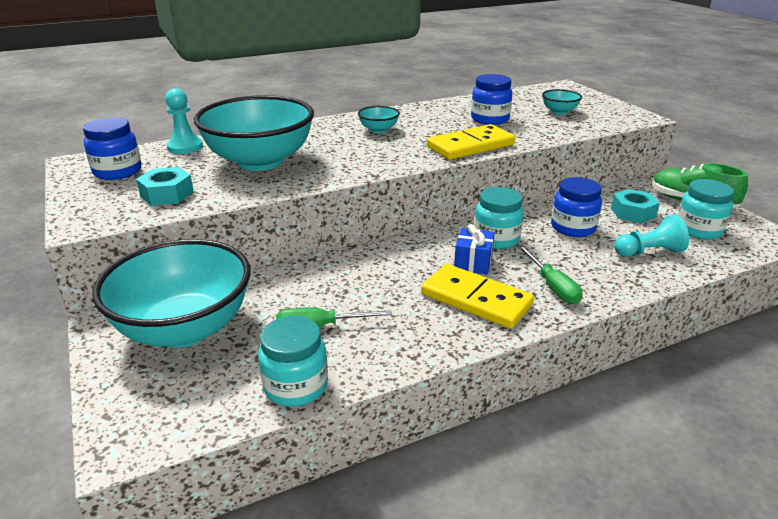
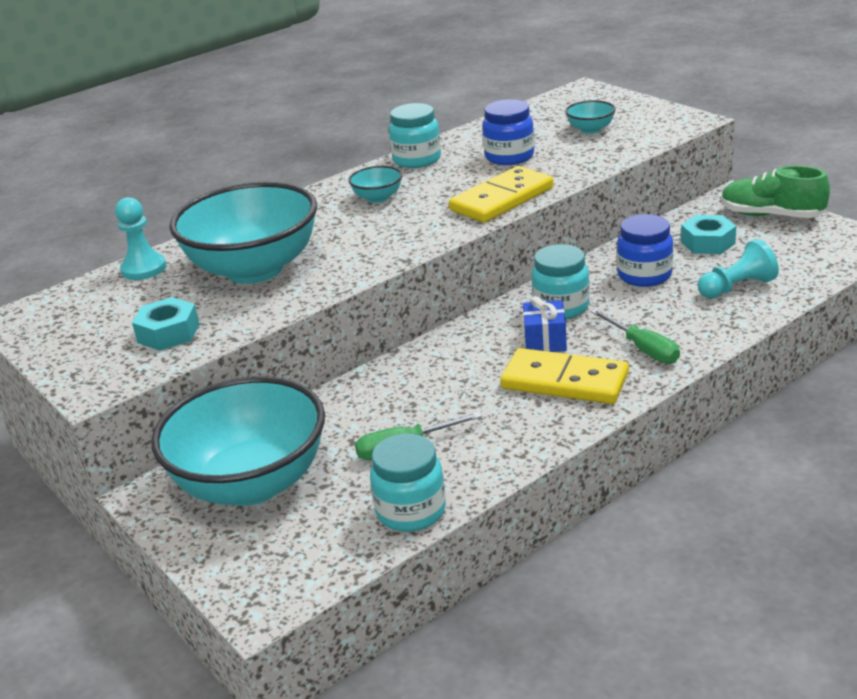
camera: 10 degrees left, 0 degrees up
blue jar [83,117,141,180] -> none
turquoise jar [677,179,734,239] -> turquoise jar moved to [389,103,441,168]

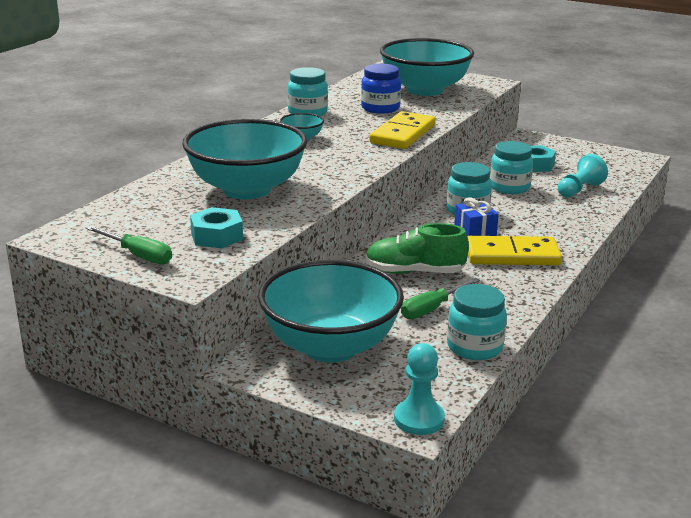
camera: 25 degrees left, 5 degrees down
turquoise pawn [115,197,166,280] -> turquoise pawn moved to [394,343,445,435]
turquoise bowl [565,100,616,134] -> turquoise bowl [380,38,474,96], size x2.42
green screwdriver [590,309,680,364] -> green screwdriver moved to [86,226,172,265]
blue jar [617,214,673,287] -> turquoise jar [490,141,533,194]
green shoe [721,166,830,218] -> green shoe moved to [365,223,469,274]

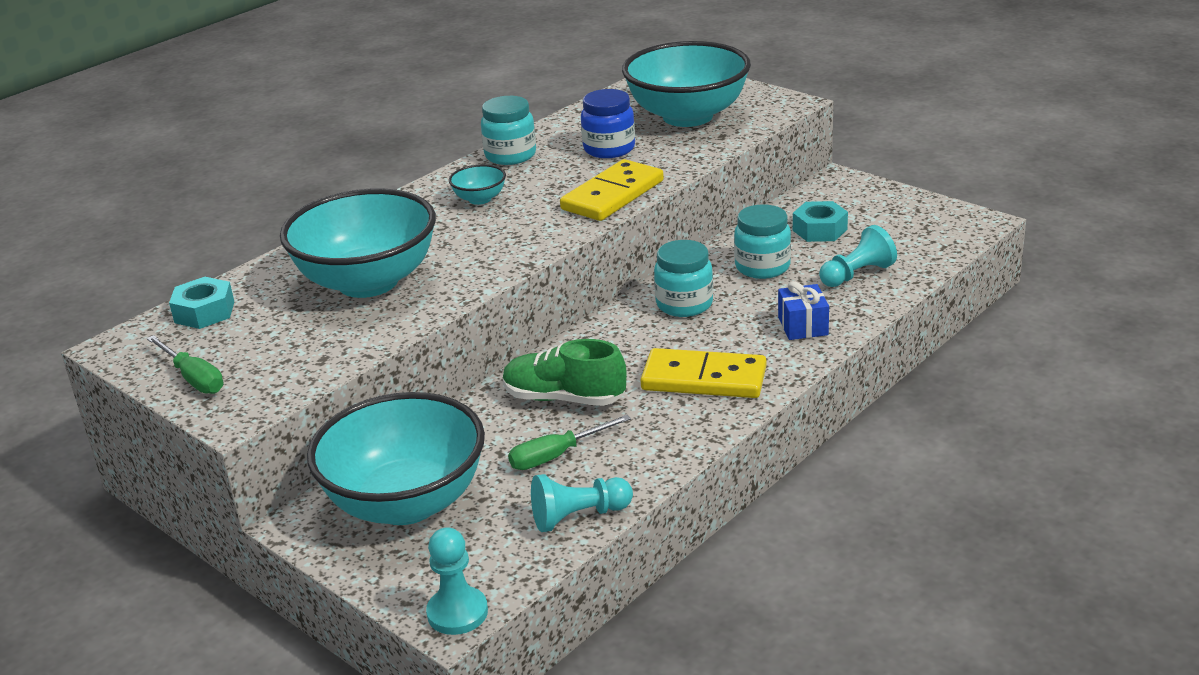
camera: 15 degrees right, 5 degrees up
turquoise nut [190,207,243,248] -> turquoise nut moved to [169,277,234,329]
turquoise jar [447,284,507,360] -> turquoise pawn [531,474,633,532]
blue gift [454,197,499,236] -> blue gift moved to [778,281,829,340]

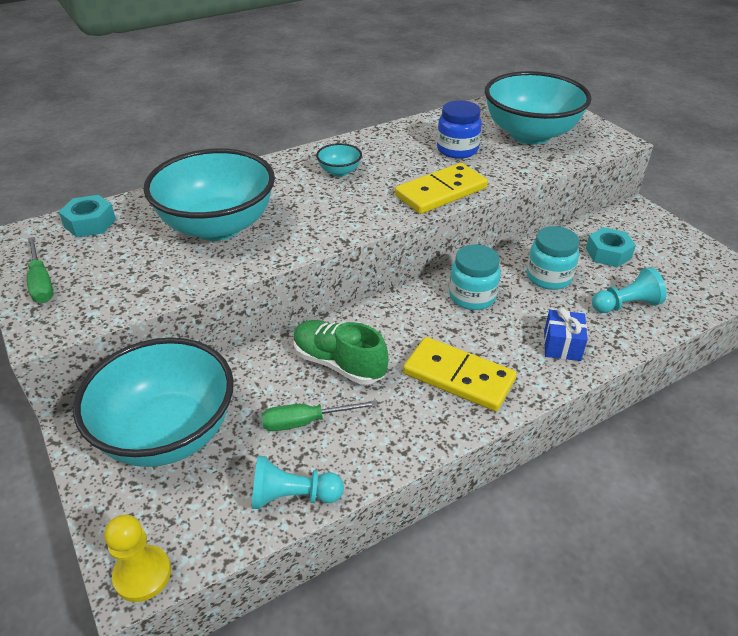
camera: 15 degrees right, 10 degrees up
turquoise pawn [426,527,488,635] -> yellow pawn [104,514,171,602]
turquoise jar [481,96,536,165] -> none

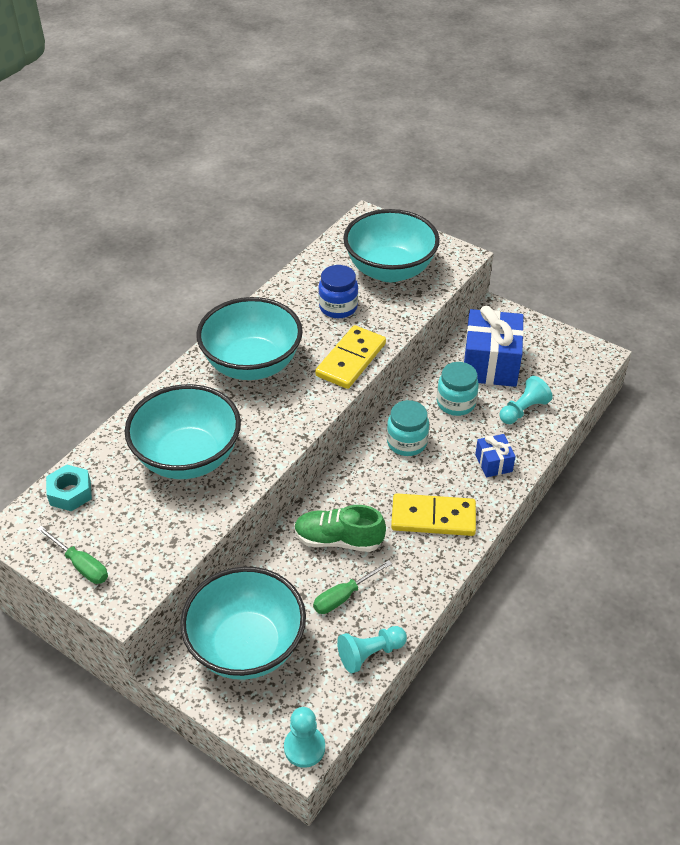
camera: 25 degrees left, 5 degrees up
yellow pawn [104,514,171,602] -> turquoise pawn [284,707,325,768]
turquoise bowl [316,143,362,177] -> turquoise bowl [196,297,303,380], size x2.42
turquoise nut [586,227,636,267] -> blue gift [463,306,524,387]

